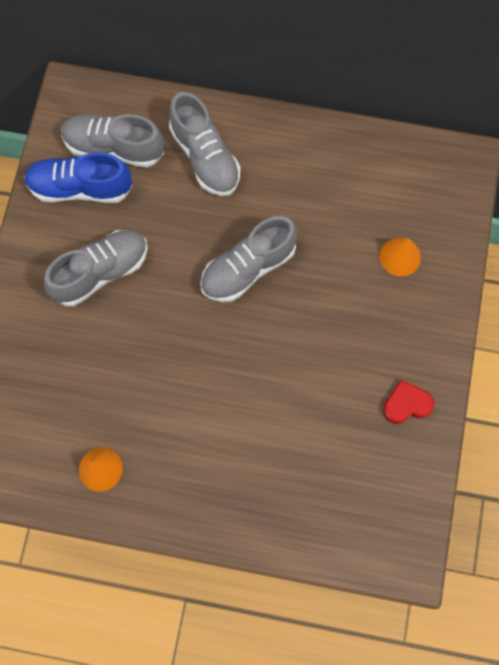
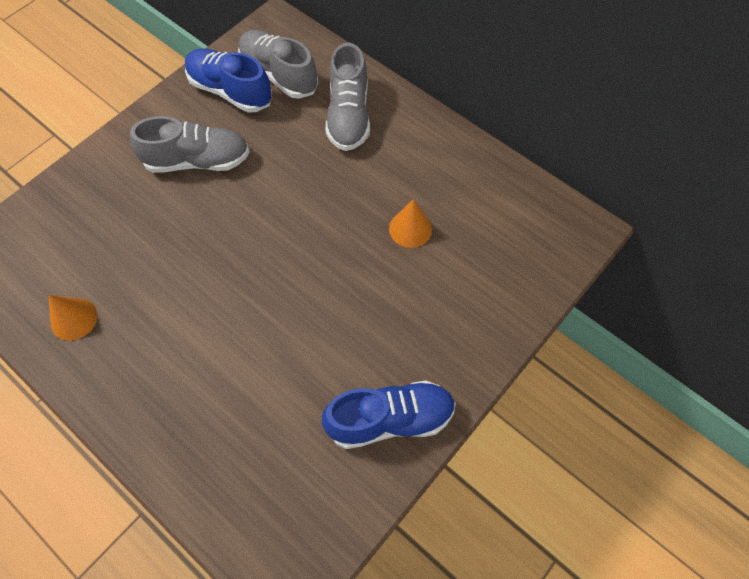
camera: 30 degrees right, 10 degrees down
grey shoe [200,216,297,302] -> none
orange cone [380,238,421,277] -> orange cone moved to [389,199,432,248]
red heart [383,379,434,424] -> blue shoe [322,381,456,449]

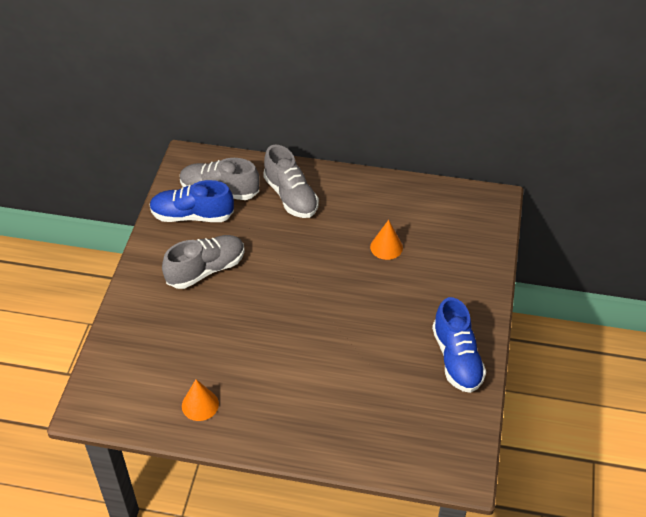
camera: 30 degrees left, 15 degrees down
blue shoe [322,381,456,449] -> blue shoe turned 120 degrees clockwise [432,297,486,393]

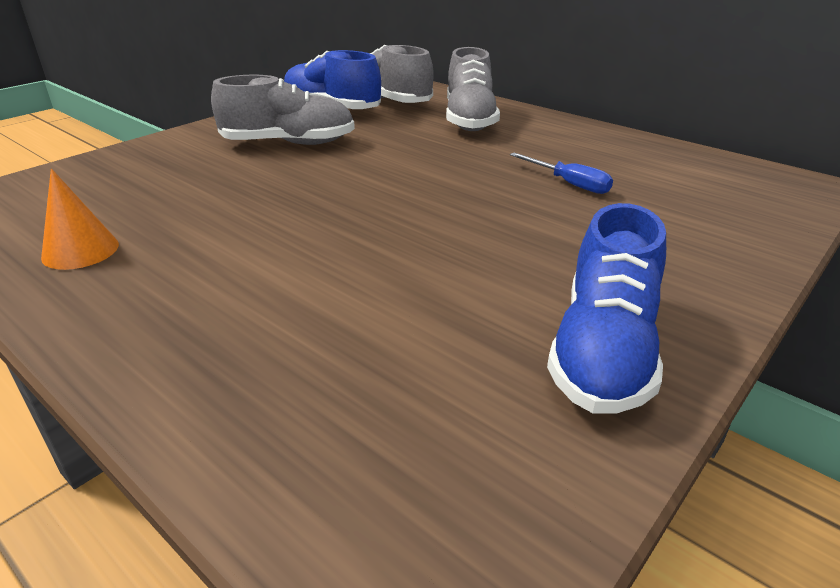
camera: 30 degrees right, 15 degrees down
orange cone [370,220,403,260] -> blue screwdriver [510,153,613,194]

